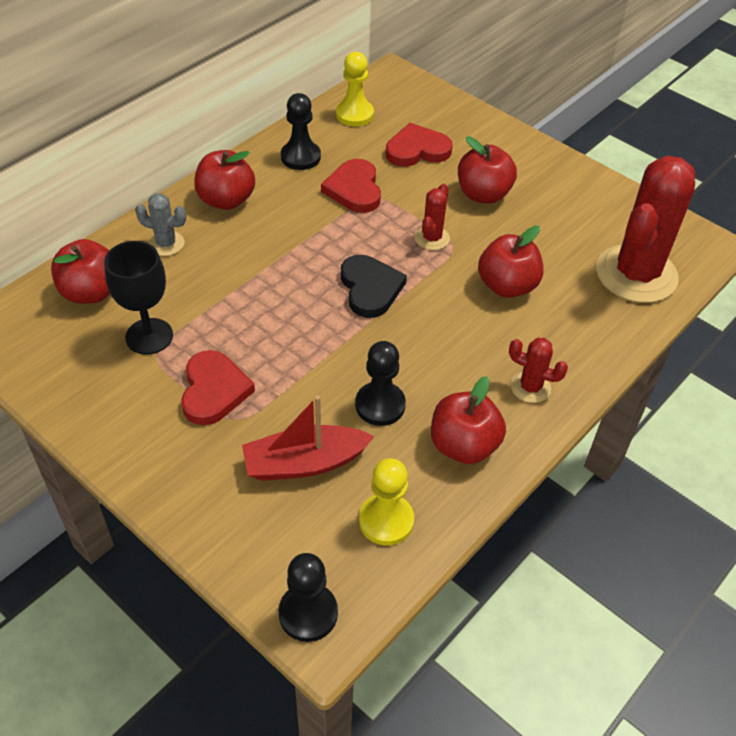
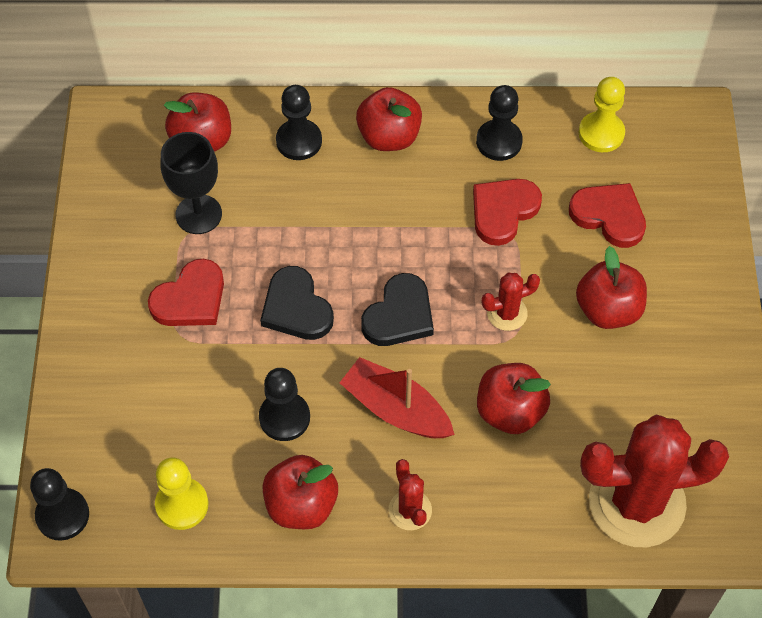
camera: 50 degrees right, 10 degrees up
grey cactus [135,193,186,256] -> black pawn [276,85,322,160]
red boat [242,395,374,481] -> red boat moved to [340,357,455,438]
none -> black heart [260,266,334,340]

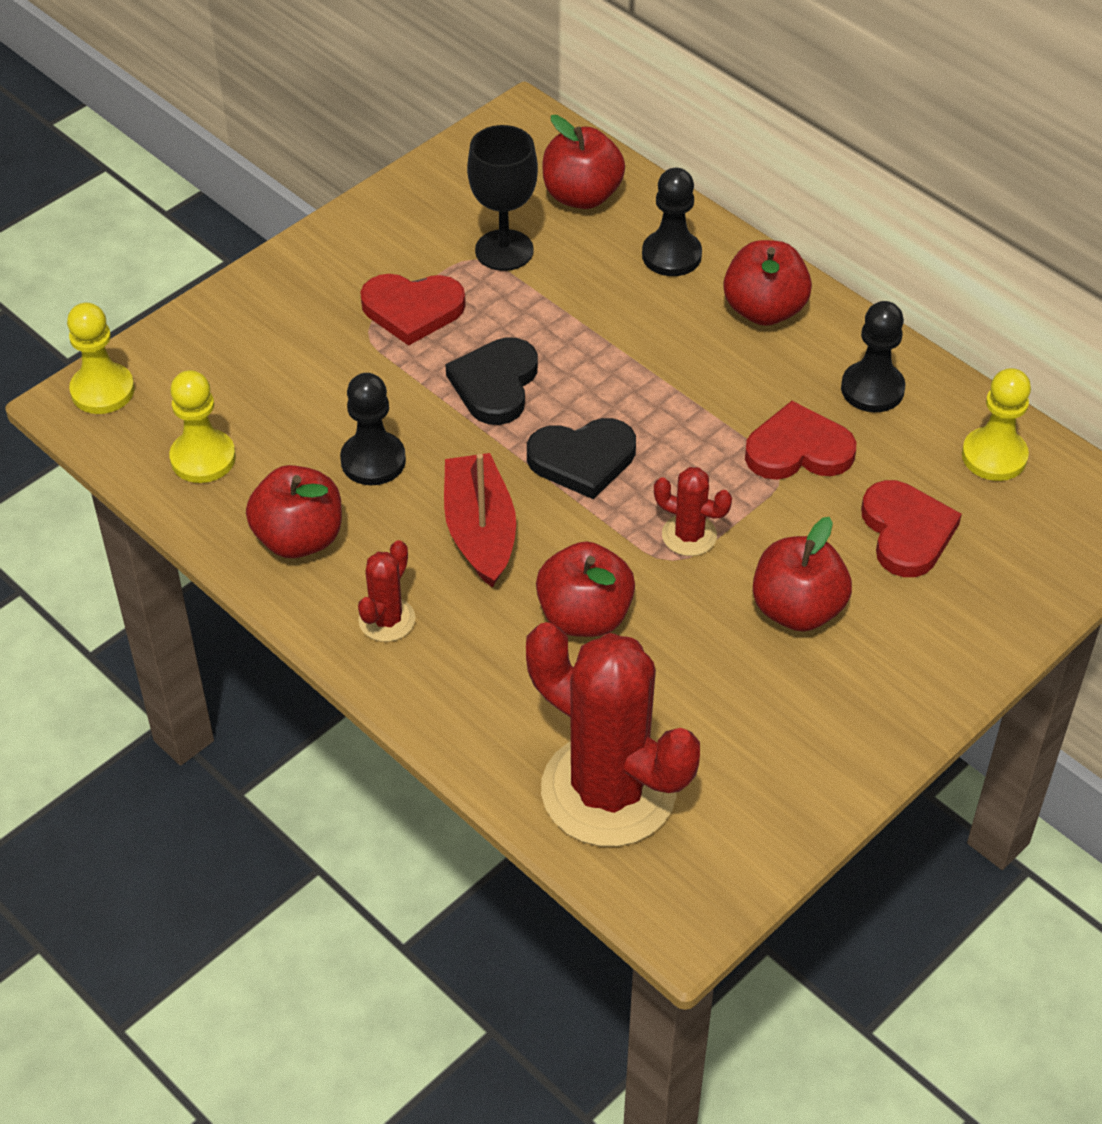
camera: 45 degrees right, 10 degrees down
black pawn [30,468,89,541] -> yellow pawn [67,303,135,414]

